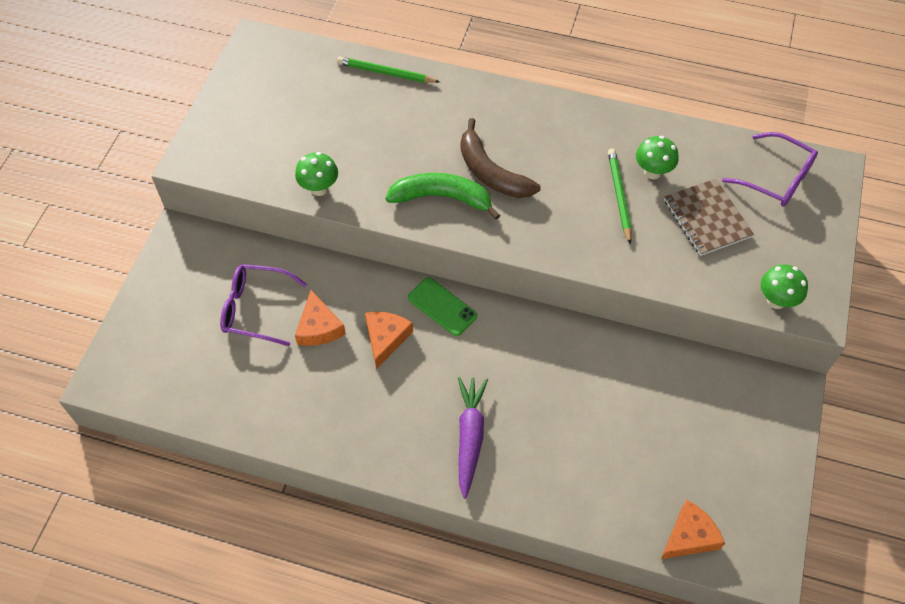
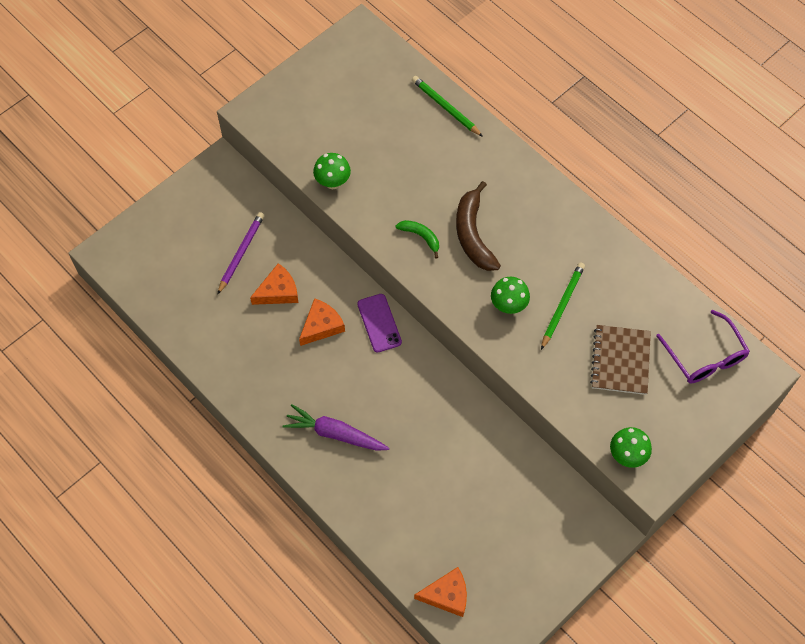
camera: 30 degrees right, 5 degrees up
purple glasses [220,264,307,346] -> purple pencil [217,212,264,295]
orange cheese [295,290,346,346] -> orange cheese turned 135 degrees counterclockwise [250,263,298,305]
green banana [385,173,501,220] -> green banana [396,220,439,258], size x0.55
green phone [408,277,477,336] -> purple phone [357,294,402,353]
purple carrot [458,377,488,499] -> purple carrot turned 105 degrees counterclockwise [283,404,389,451]
green mushroom [636,136,678,179] -> green mushroom moved to [491,277,530,314]

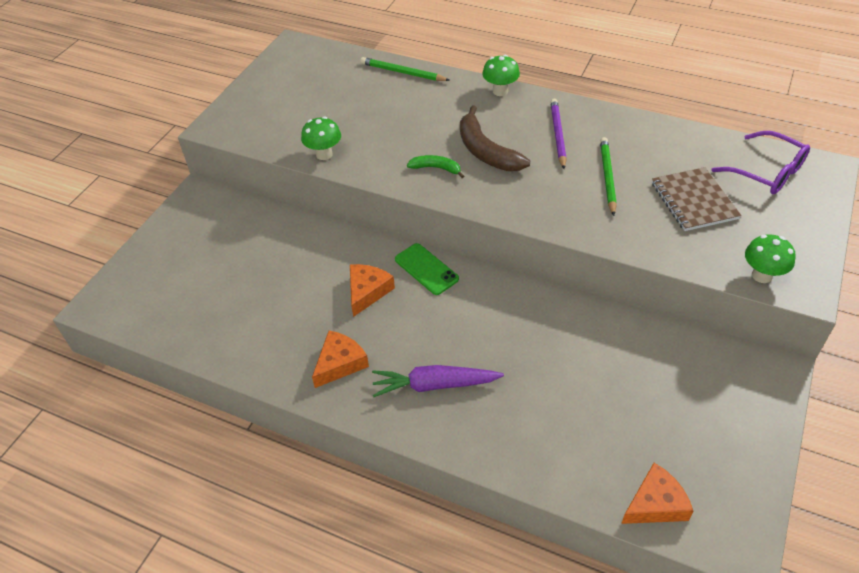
camera: 20 degrees left, 15 degrees down
purple pencil [217,212,264,295] -> purple pencil moved to [550,99,566,169]
orange cheese [250,263,298,305] -> orange cheese moved to [312,331,369,388]
purple phone [357,294,402,353] -> green phone [395,243,459,295]
green mushroom [491,277,530,314] -> green mushroom moved to [482,55,520,96]

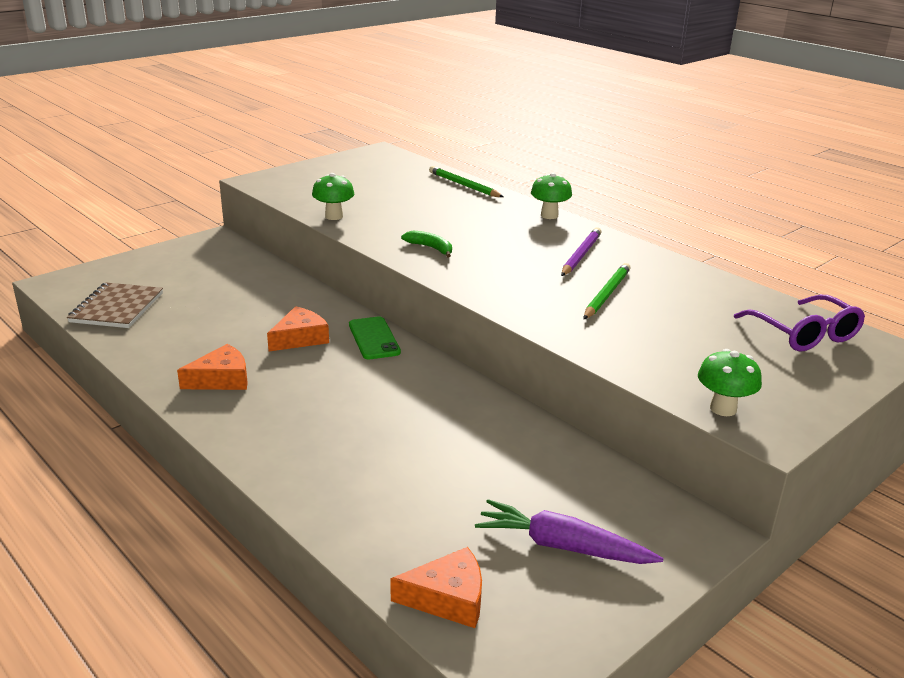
camera: 20 degrees right, 20 degrees down
purple carrot [372,365,504,397] -> purple carrot moved to [475,499,664,564]
brown banana [460,105,530,171] -> none
brown notebook [652,167,741,231] -> brown notebook moved to [67,282,163,328]

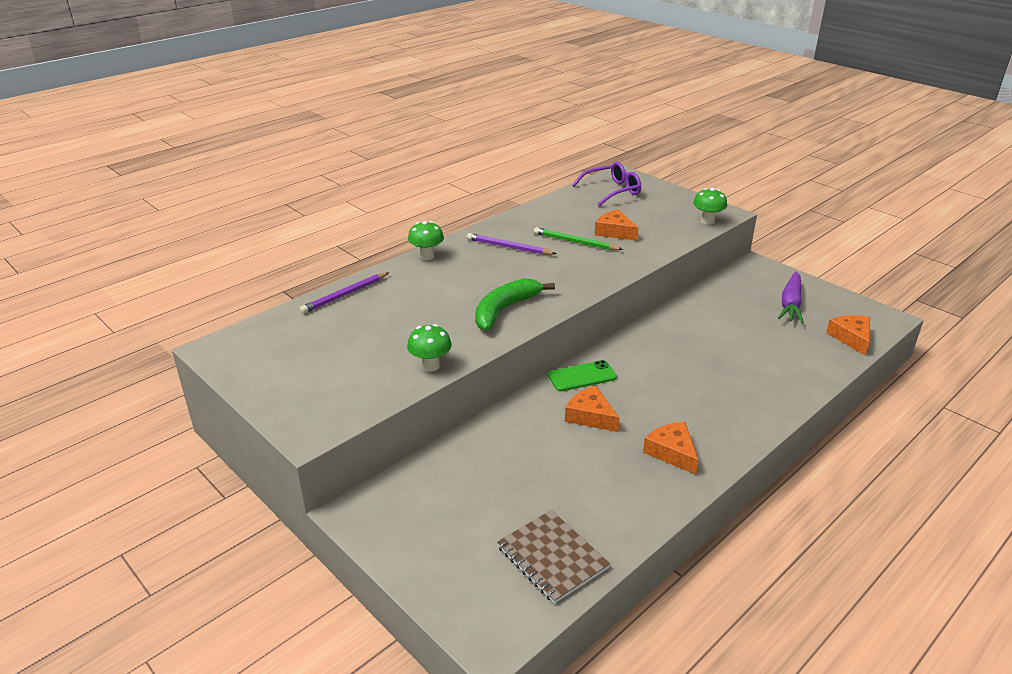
camera: 90 degrees left, 5 degrees up
brown notebook [67,282,163,328] -> brown notebook turned 45 degrees clockwise [497,510,610,604]
green banana [401,231,452,258] -> green banana [475,278,555,331], size x1.83
green pencil [429,166,504,197] -> purple pencil [300,272,389,314]
none -> orange cheese [595,210,639,241]

